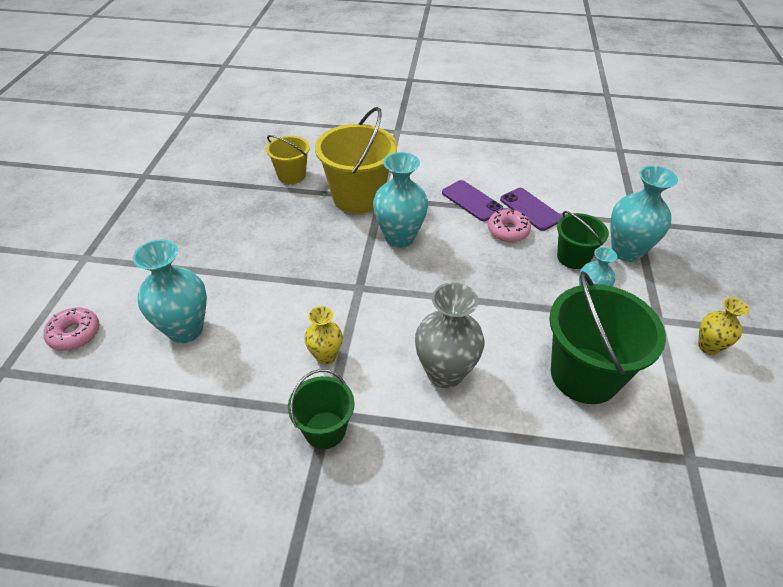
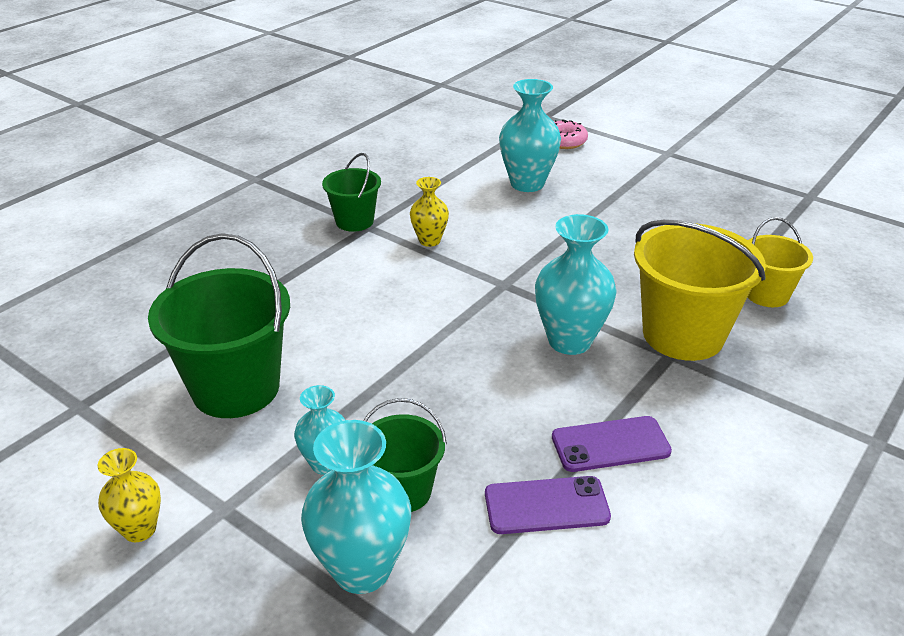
camera: 120 degrees right, 10 degrees down
grey vase [415,282,485,388] -> none
pink donut [488,209,531,242] -> none

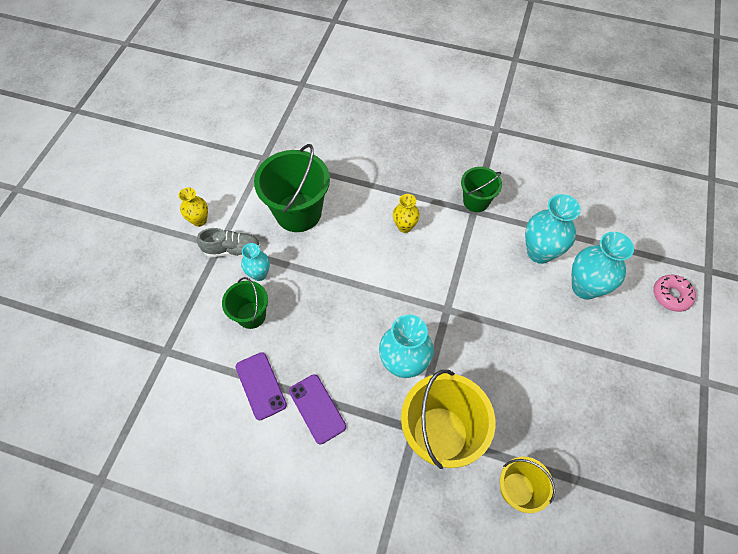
camera: 70 degrees right, 25 degrees up
turquoise vase [301,420,411,594] -> turquoise vase moved to [525,194,581,264]
yellow vase [410,177,449,247] -> yellow vase moved to [393,194,420,233]
none -> grey shoe [197,228,261,257]

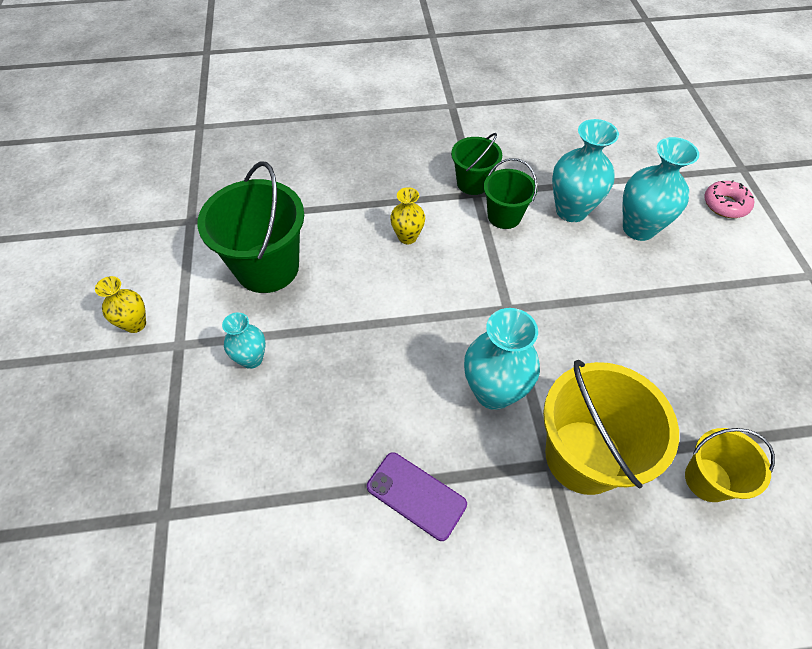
camera: 25 degrees left, 5 degrees down
grey shoe [197,228,261,257] -> none
green bucket [222,277,268,329] -> green bucket moved to [484,158,537,229]
purple phone [235,352,287,420] -> none

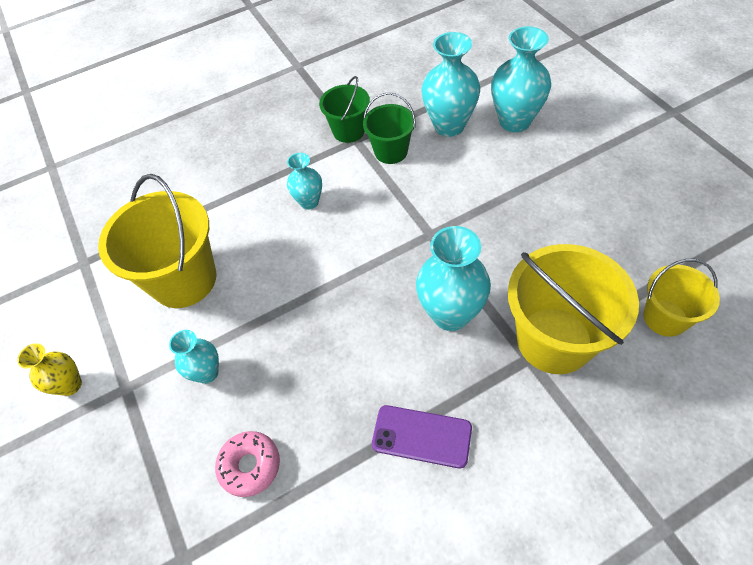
camera: 15 degrees left, 0 degrees up
green bucket [197,161,304,293] -> yellow bucket [98,174,216,308]
yellow vase [390,187,425,244] -> turquoise vase [287,153,322,210]
pink donut [704,180,754,218] -> pink donut moved to [215,431,280,497]

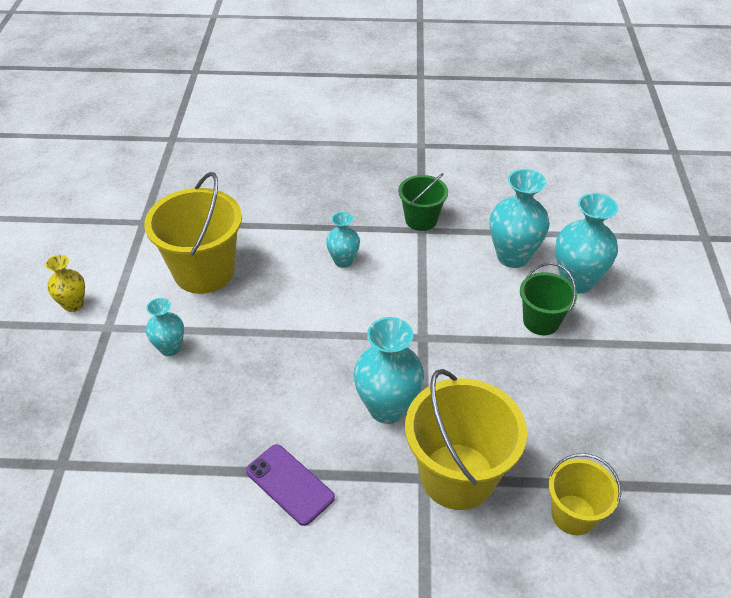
camera: 25 degrees right, 10 degrees down
pink donut [215,431,280,497] -> none
green bucket [363,93,416,164] -> green bucket moved to [520,263,577,335]

